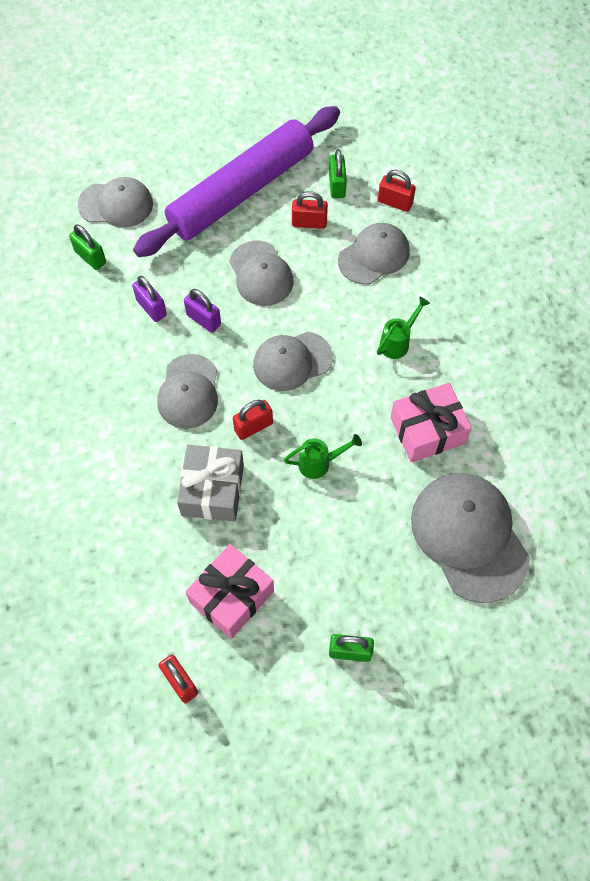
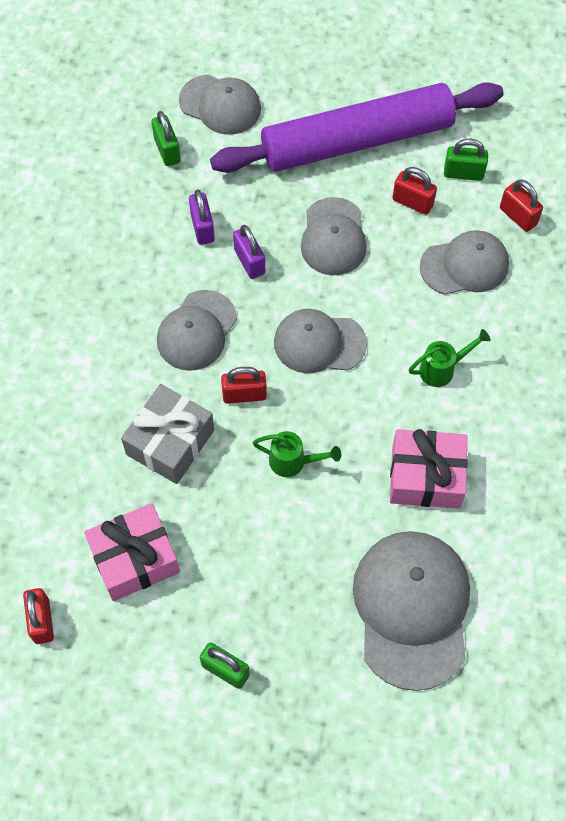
camera: 25 degrees right, 0 degrees up
green padlock [329,149,347,199] -> green padlock turned 75 degrees clockwise [444,139,488,181]

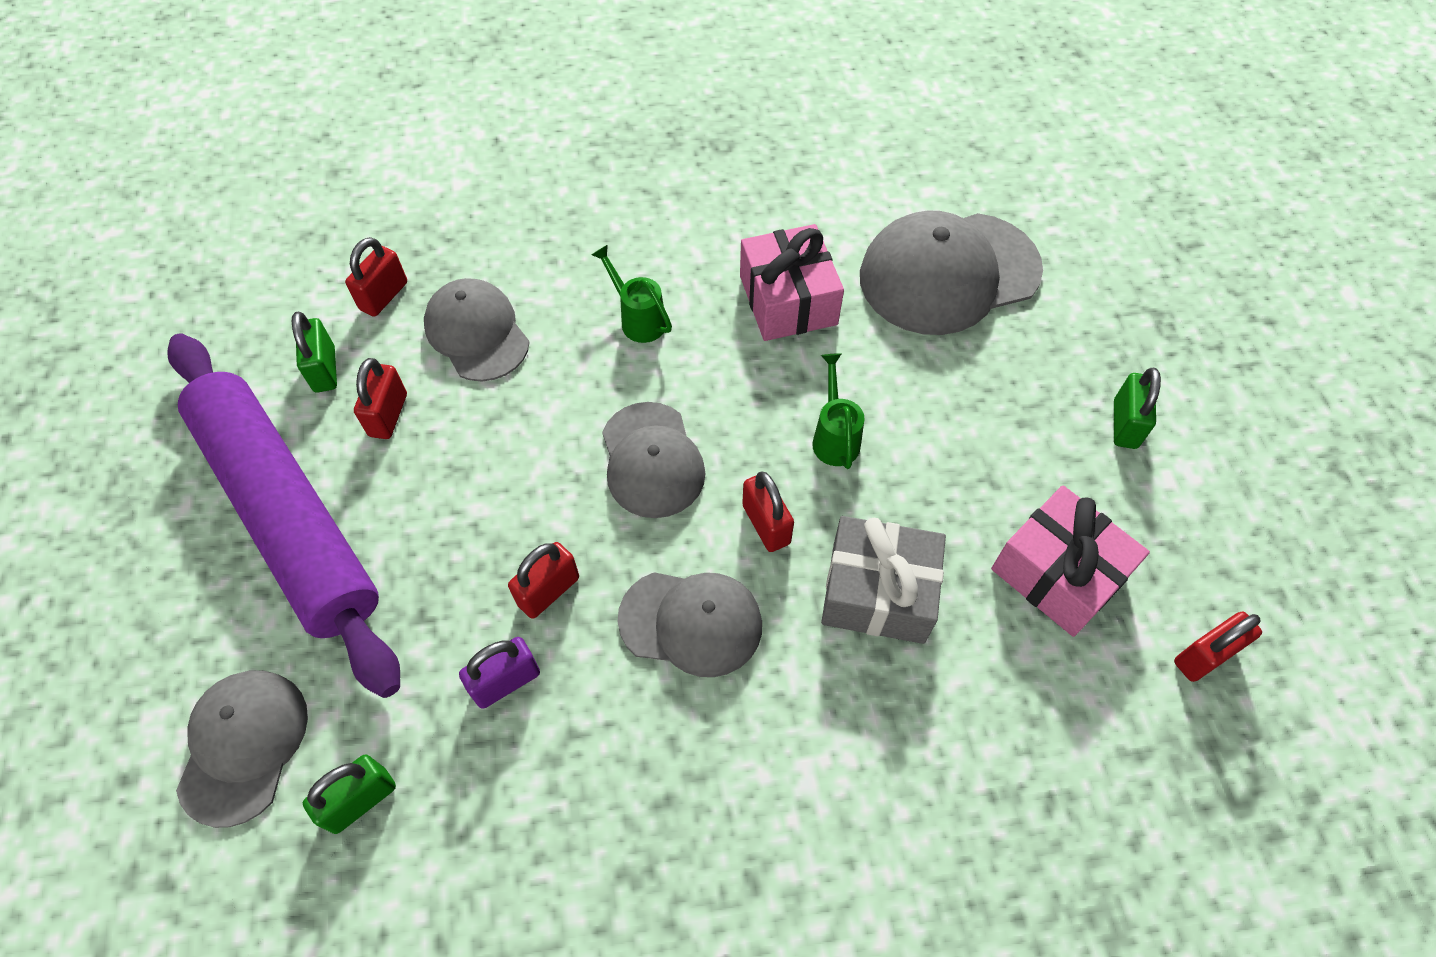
camera: 110 degrees left, 5 degrees down
purple padlock [233,225,265,279] -> red padlock [508,542,579,619]
grey cap [301,197,367,275] -> none

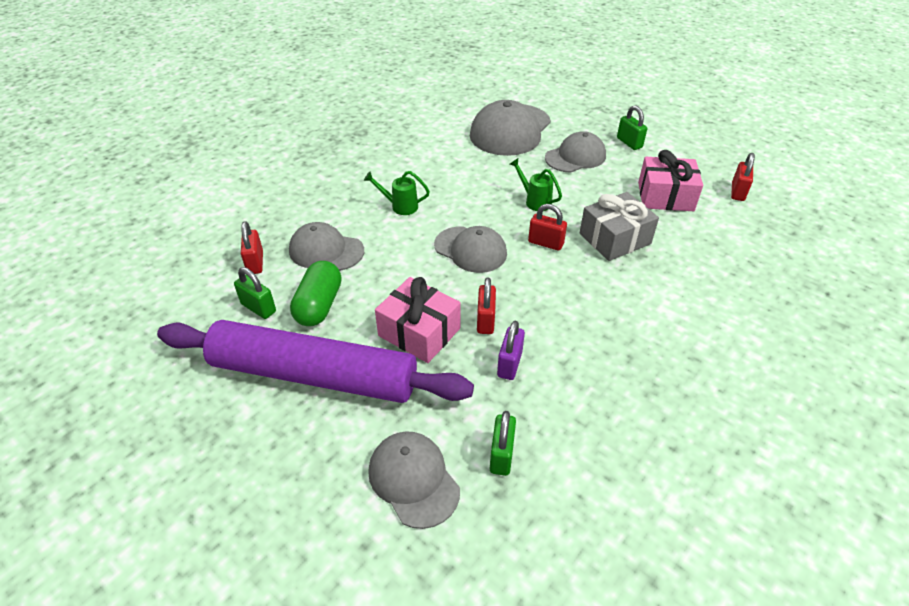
camera: 40 degrees left, 15 degrees down
red padlock [354,358,407,439] -> green capsule [290,261,341,326]
grey cap [618,572,762,677] -> grey cap moved to [545,131,606,172]
pink gift [740,224,844,341] -> pink gift moved to [375,277,461,363]

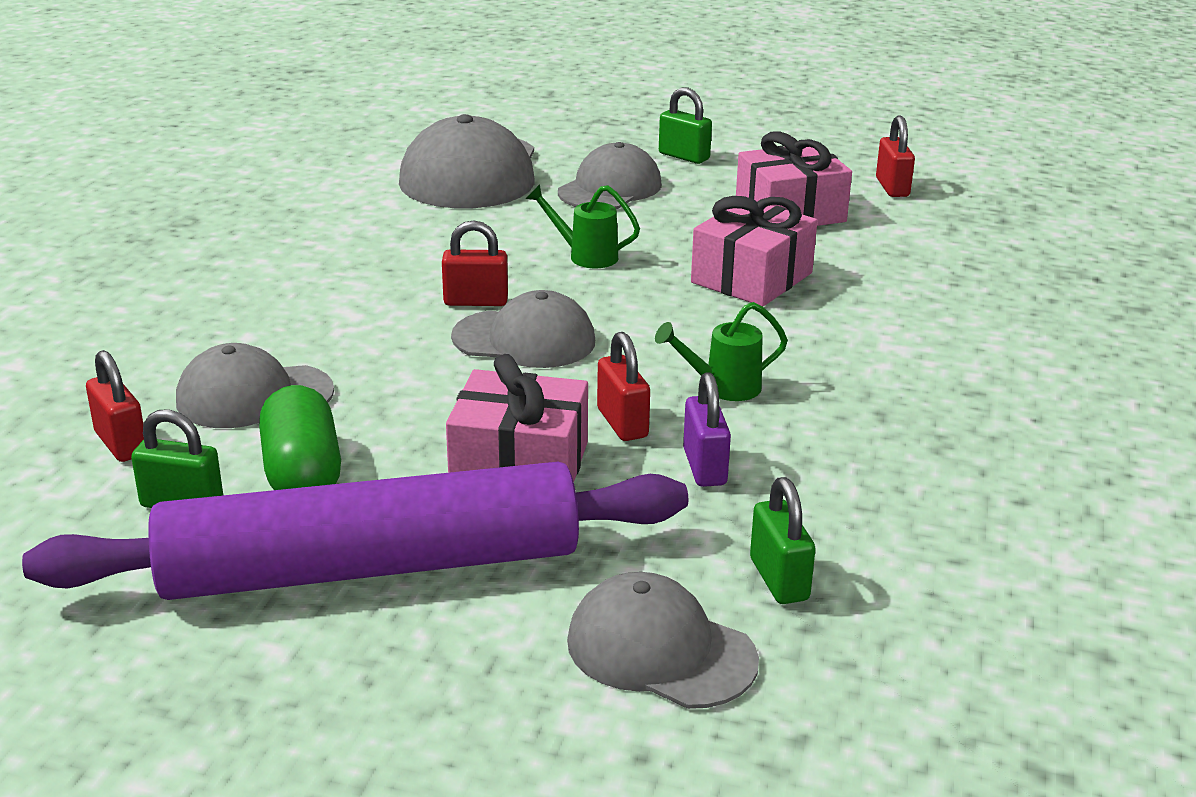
camera: 25 degrees left, 15 degrees down
green watering can [364,171,430,215] -> green watering can moved to [655,302,788,401]
red padlock [528,204,567,251] -> red padlock moved to [442,220,508,306]
grey gift [580,192,659,261] -> pink gift [691,196,817,306]

